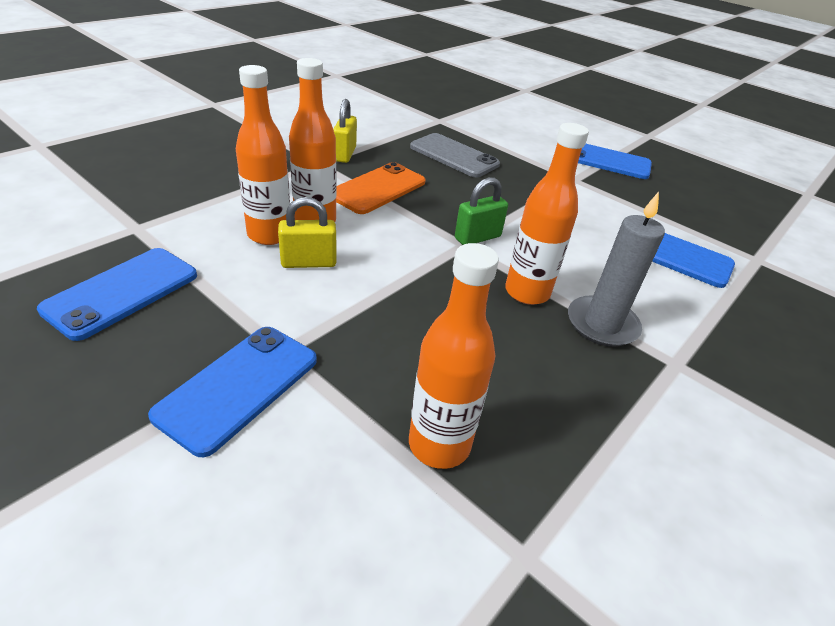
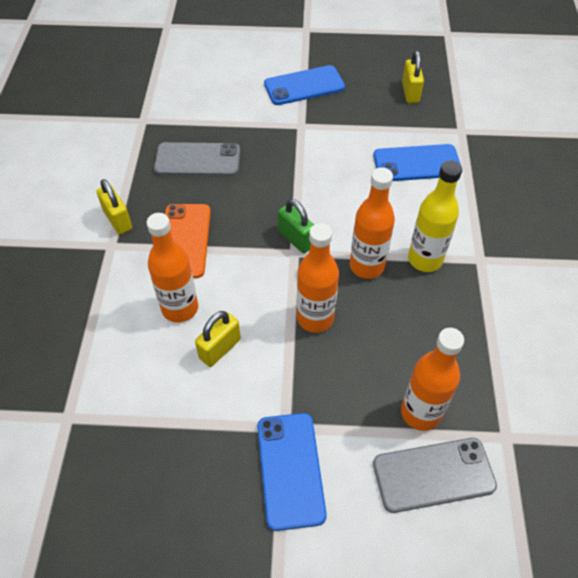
camera: 35 degrees left, 15 degrees up
blue phone [37,248,197,341] -> none
orange bottle [236,65,290,245] -> orange bottle moved to [297,223,339,333]
green padlock [455,177,508,245] -> green padlock turned 60 degrees counterclockwise [278,199,314,253]
grey candle [568,192,665,347] -> yellow bottle [408,160,462,272]
none -> grey phone [373,438,497,513]
none -> yellow padlock [402,51,424,103]

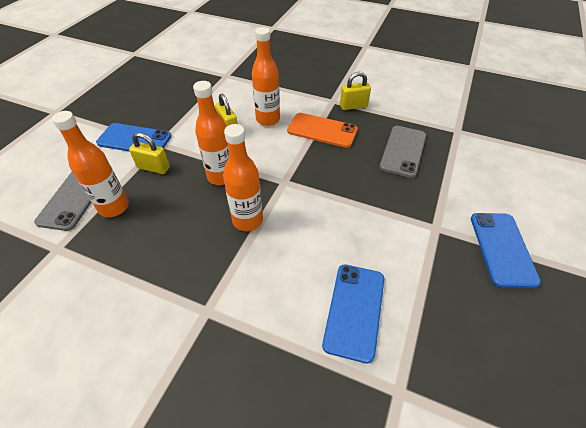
camera: 110 degrees right, 5 degrees down
green padlock [278,199,314,253] -> none
yellow padlock [402,51,424,103] -> yellow padlock moved to [129,133,170,174]
yellow bottle [408,160,462,272] -> none

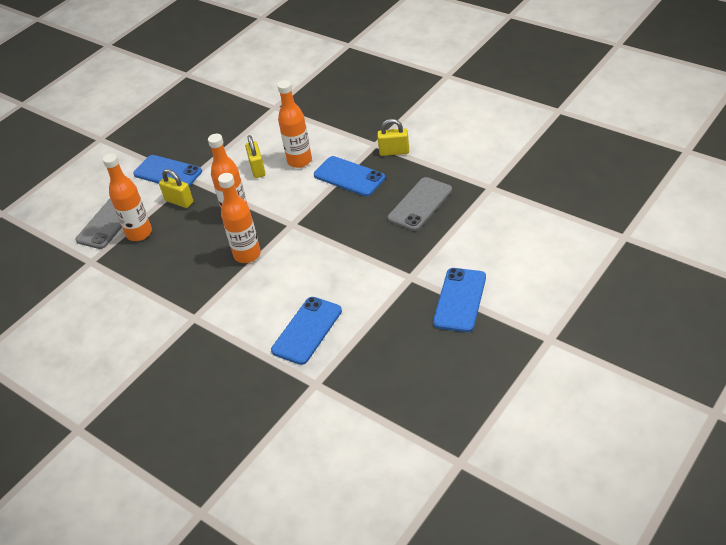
camera: 20 degrees right, 5 degrees down
orange phone [287,113,358,148] -> blue phone [314,156,385,196]

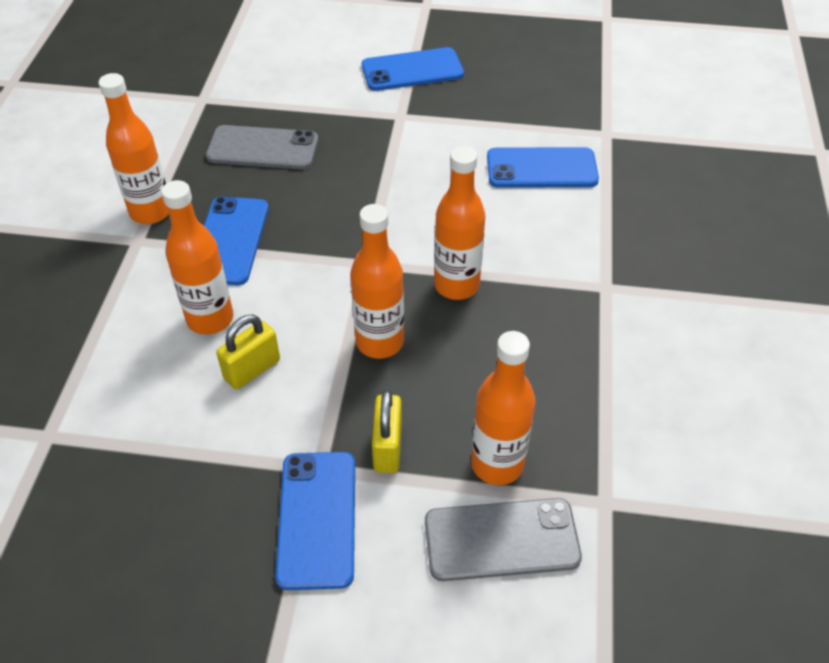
camera: 125 degrees left, 5 degrees up
yellow padlock [377,119,409,156] -> orange bottle [98,73,169,224]

